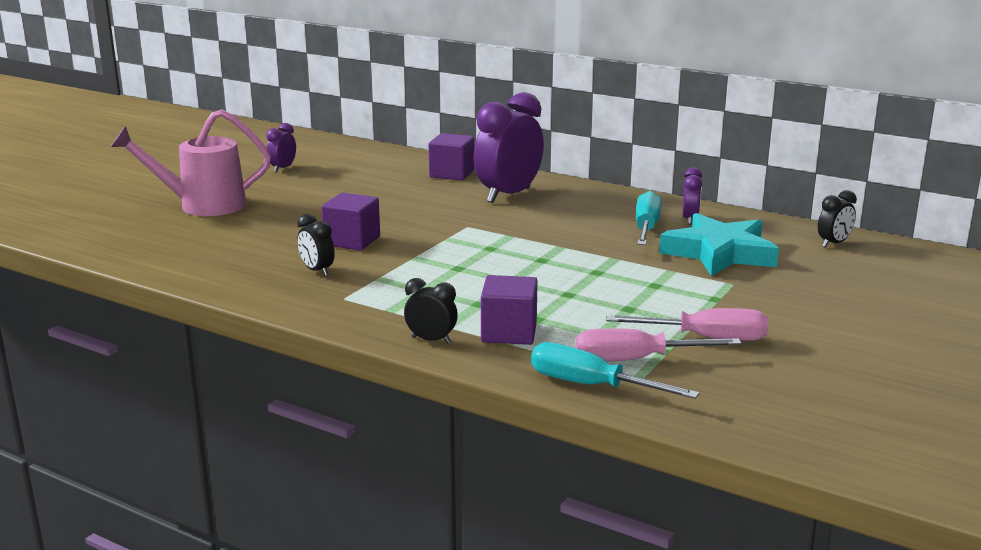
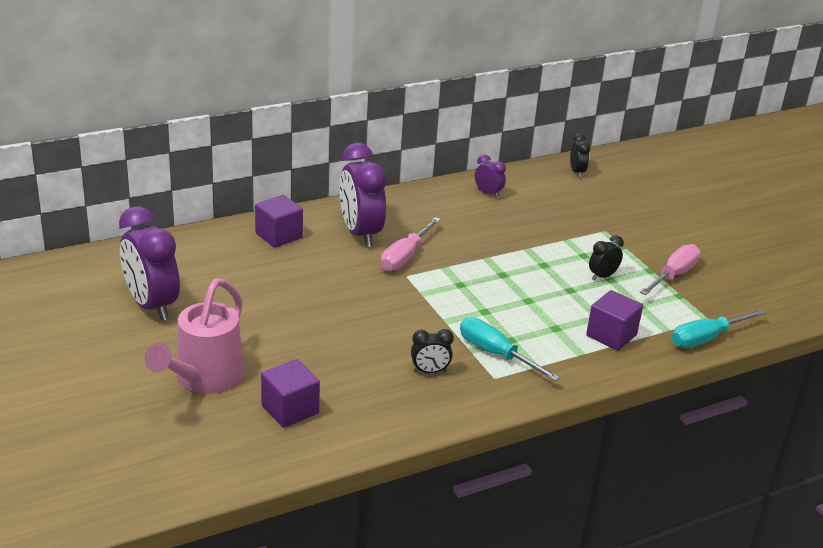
camera: 60 degrees left, 10 degrees up
purple clock [266,123,296,172] -> purple clock [119,206,180,321], size x2.10
purple cube [321,193,380,251] -> purple cube moved to [261,359,320,428]
black clock [404,278,458,344] -> black clock moved to [589,235,624,281]
pink screwdriver [575,328,742,362] -> pink screwdriver moved to [381,217,441,271]
turquoise screwdriver [636,191,662,245] -> turquoise screwdriver moved to [460,317,560,381]
turquoise star [659,213,779,276] -> none

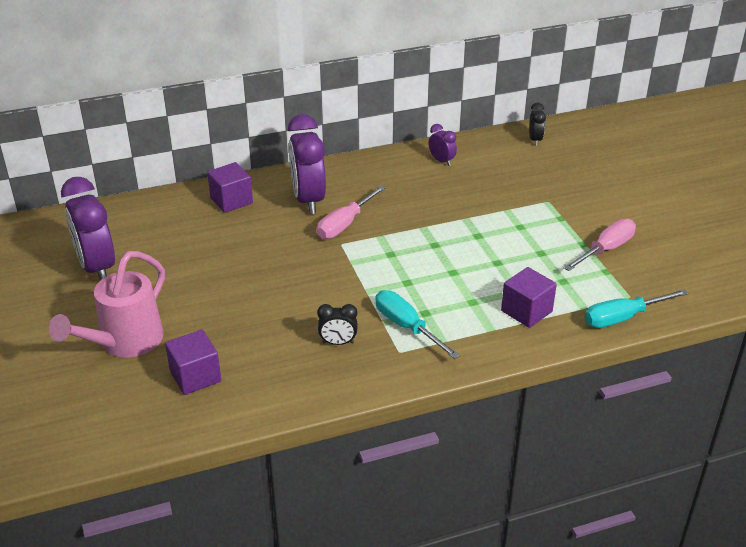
camera: 10 degrees right, 5 degrees up
black clock [589,235,624,281] -> none

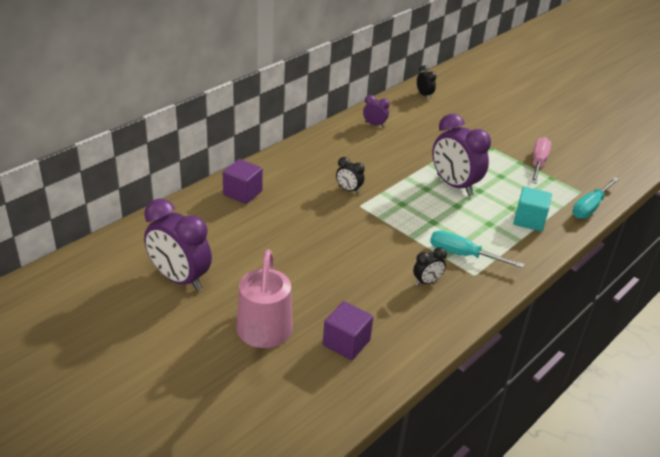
camera: 30 degrees left, 0 degrees up
purple clock [288,114,326,214] -> purple clock moved to [432,114,491,196]
pink screwdriver [317,185,386,239] -> black clock [336,157,365,194]
purple cube [501,267,557,328] -> turquoise cube [513,187,552,232]

